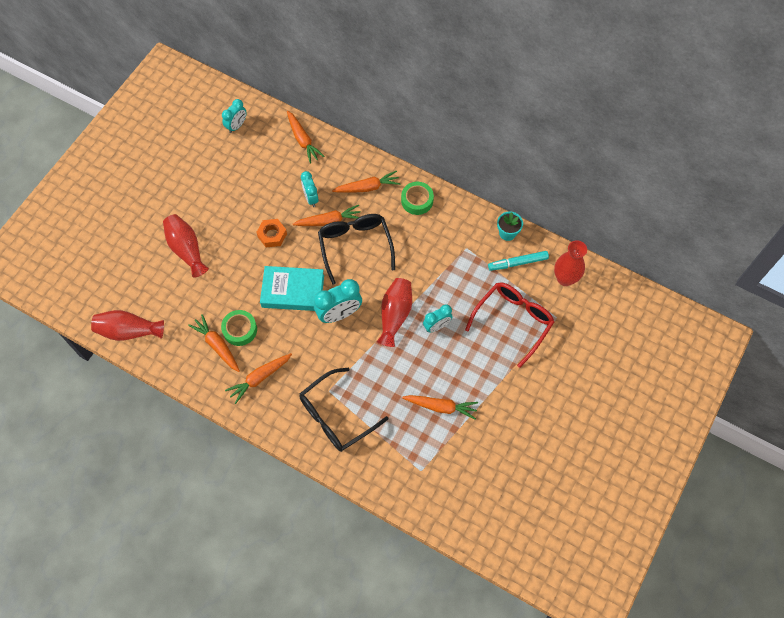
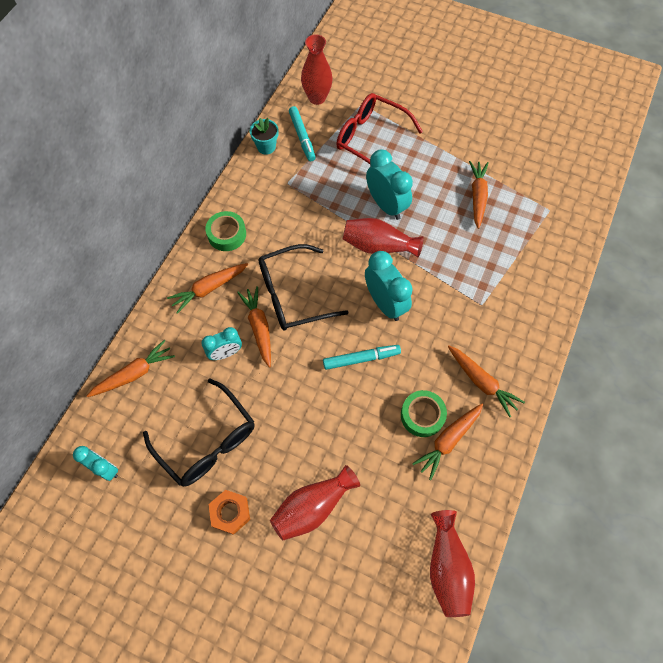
camera: 95 degrees left, 0 degrees up
orange nut [256,219,287,247] -> orange nut moved to [208,490,250,535]
turquoise book [260,266,324,311] -> turquoise marker [323,345,401,370]
black glasses [299,367,388,452] -> black glasses moved to [143,378,255,487]
orange carrot [332,171,400,193] -> orange carrot turned 105 degrees counterclockwise [167,263,248,314]
turquoise clock [423,305,453,332] -> turquoise clock [366,149,413,220], size x1.60

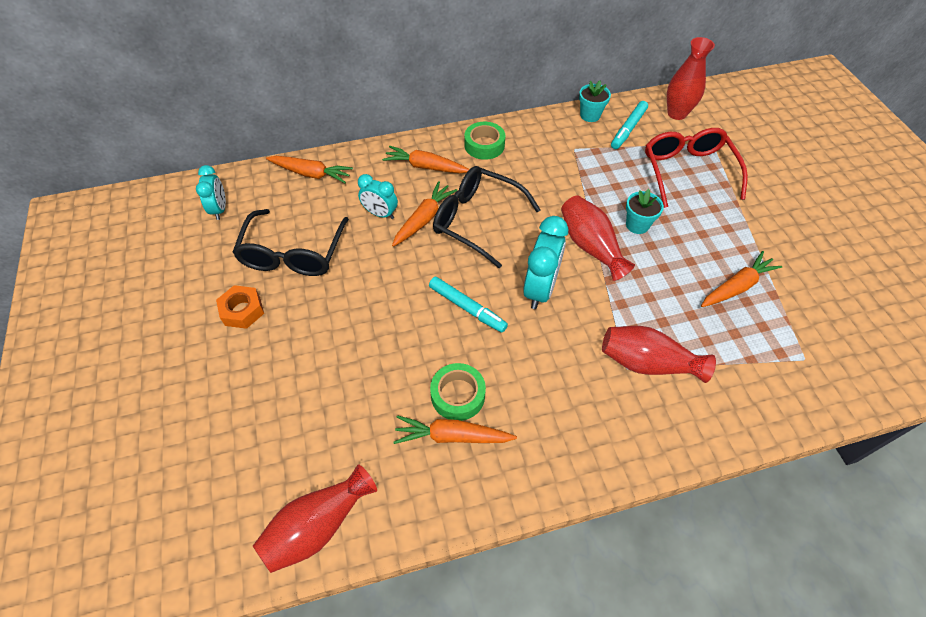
camera: 50 degrees right, 10 degrees down
red vase [270,465,360,540] -> red vase moved to [602,326,716,383]
turquoise clock [366,149,413,220] -> turquoise flower pot [626,189,664,234]
orange carrot [448,346,525,417] -> none

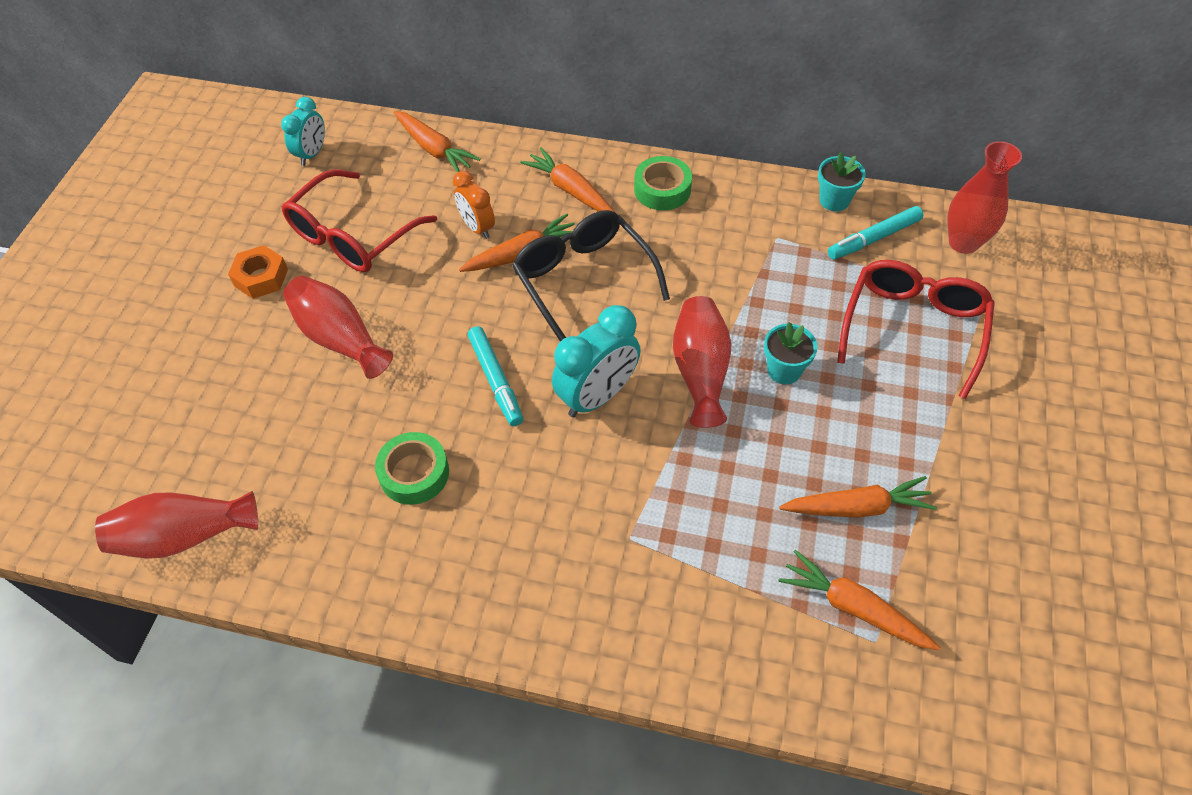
camera: 30 degrees right, 0 degrees up
black glasses [232,209,349,276] -> red glasses [281,169,437,272]
turquoise clock [358,174,398,219] -> orange clock [453,171,495,239]
orange carrot [394,415,517,444] -> orange carrot moved to [778,550,940,650]
red vase [602,326,716,383] -> red vase moved to [283,276,393,379]

